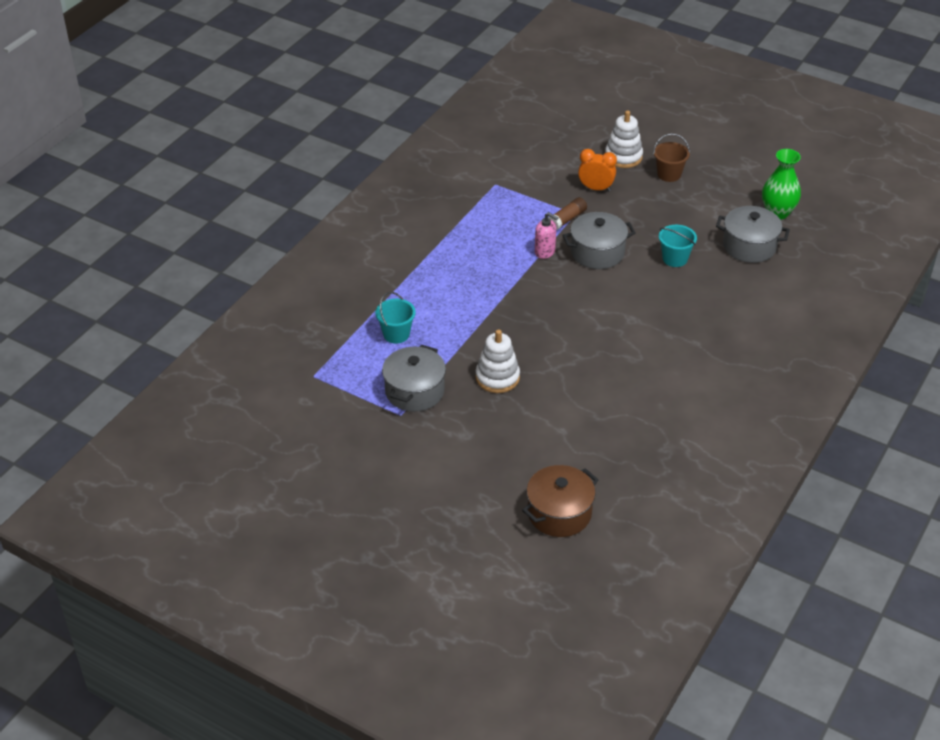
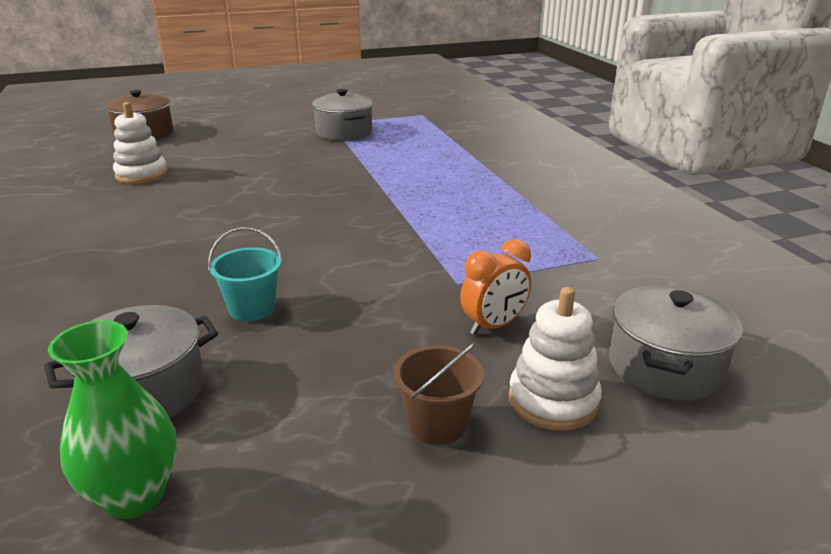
camera: 130 degrees right, 15 degrees down
turquoise bucket [375,292,416,344] -> none
white stacking toy [476,329,520,393] -> white stacking toy moved to [113,102,168,184]
pink soap dispenser [535,212,558,259] -> none
brown glue stick [548,197,587,230] -> none
grey pot [562,212,636,269] -> grey pot moved to [609,285,743,401]

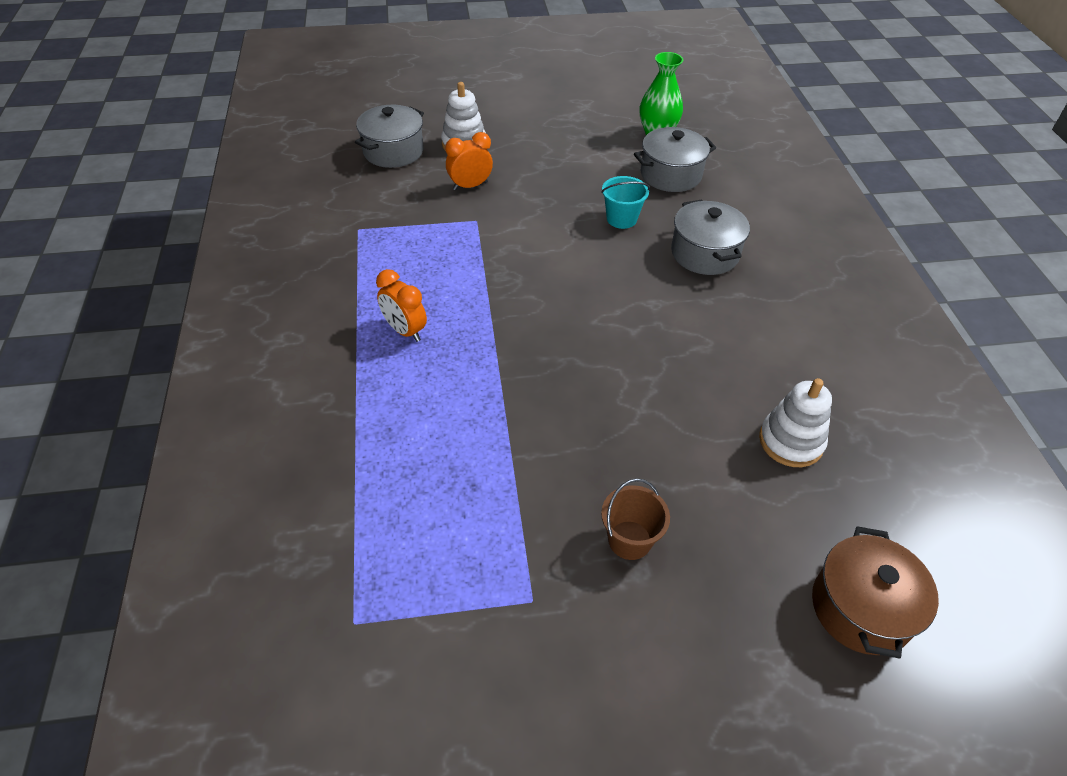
camera: 170 degrees left, 20 degrees up
grey pot [312,89,373,141] -> grey pot moved to [671,200,750,275]
brown bucket [394,342,484,445] -> brown bucket moved to [601,478,670,560]
none -> orange clock [376,269,427,342]

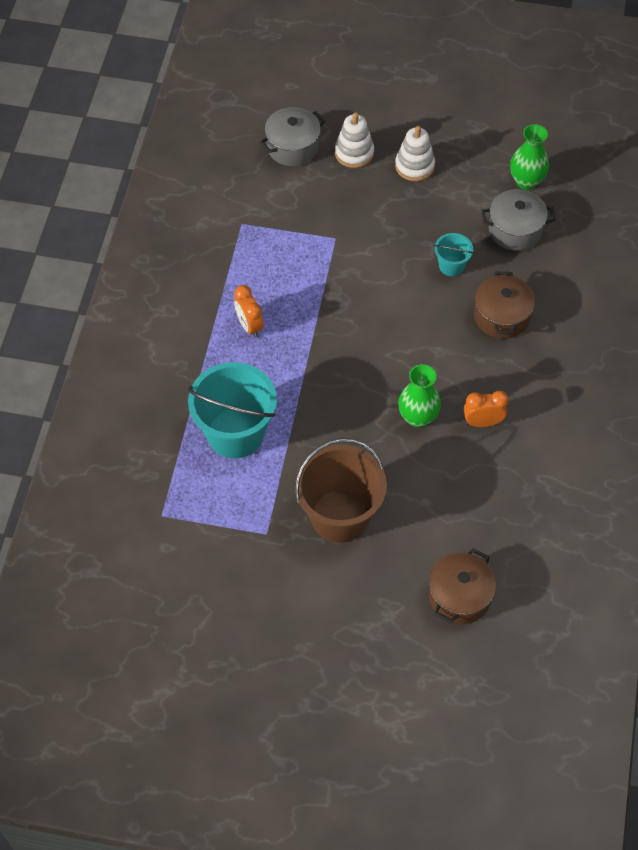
camera: 20 degrees right, 10 degrees up
orange clock [445,132,493,190] -> orange clock moved to [464,391,509,427]
brown bucket [601,478,670,560] -> brown bucket [295,438,387,543], size x2.10
grey pot [671,200,750,275] -> brown pot [474,271,535,339]
white stacking toy [759,378,832,467] -> white stacking toy moved to [395,126,435,181]
none -> turquoise bucket [188,362,277,459]
none -> green vase [398,364,441,428]

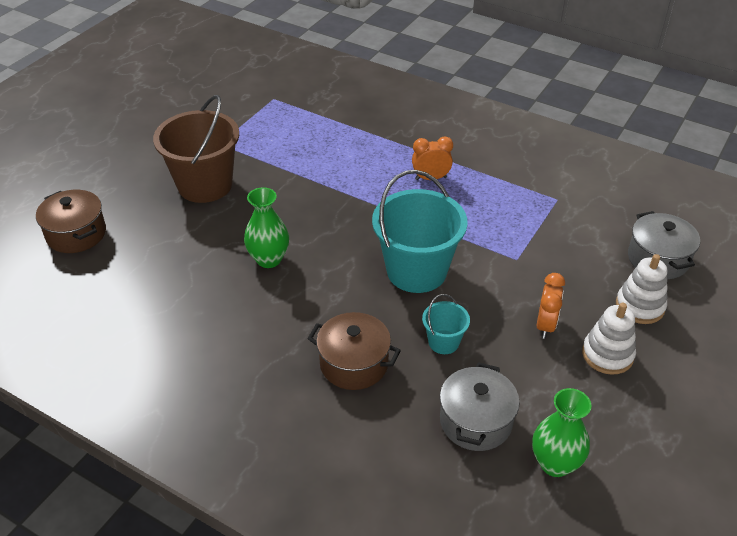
camera: 110 degrees right, 15 degrees down
turquoise bucket [188,362,277,459] -> turquoise bucket moved to [372,170,468,293]
orange clock [464,391,509,427] -> orange clock moved to [536,273,565,339]

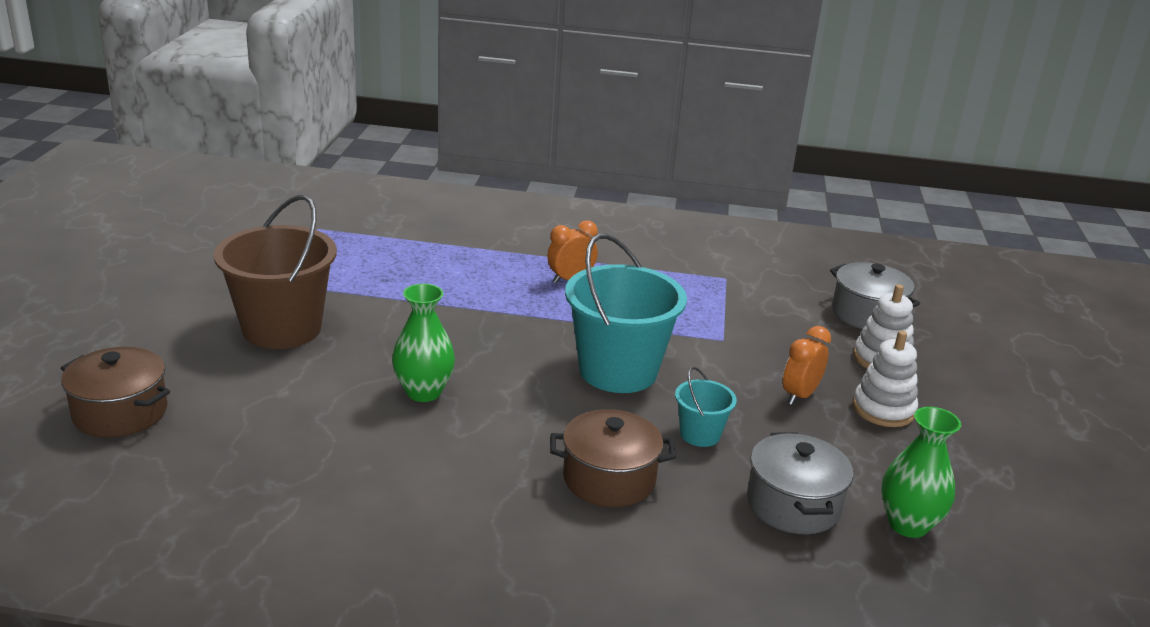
camera: 25 degrees left, 15 degrees down
orange clock [536,273,565,339] -> orange clock turned 135 degrees counterclockwise [783,326,831,405]

